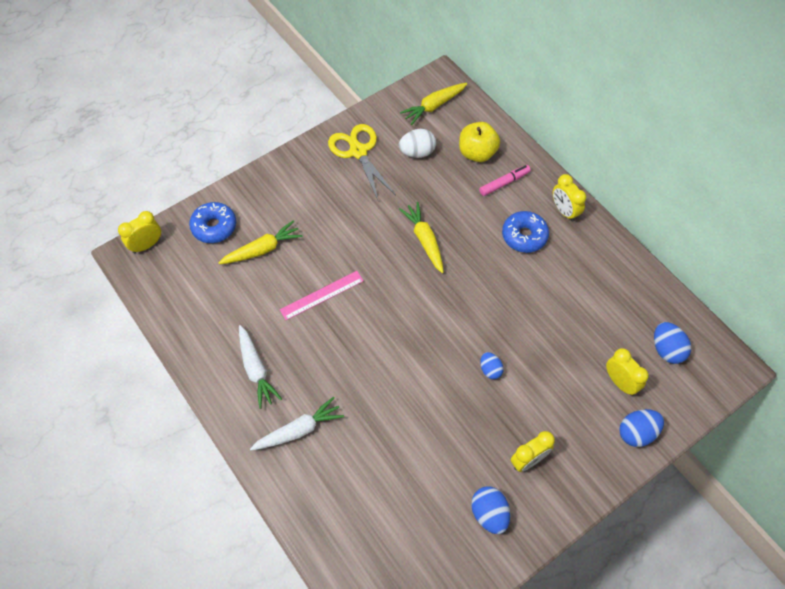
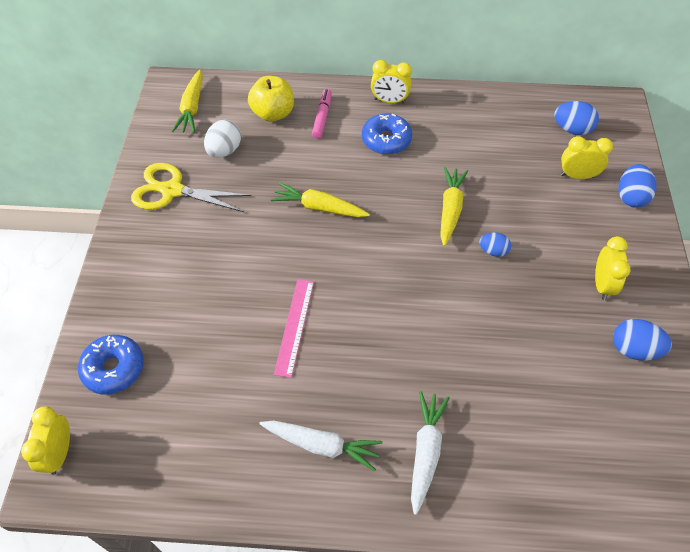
camera: 50 degrees left, 5 degrees down
yellow carrot [219,221,303,264] -> yellow carrot moved to [440,167,468,246]

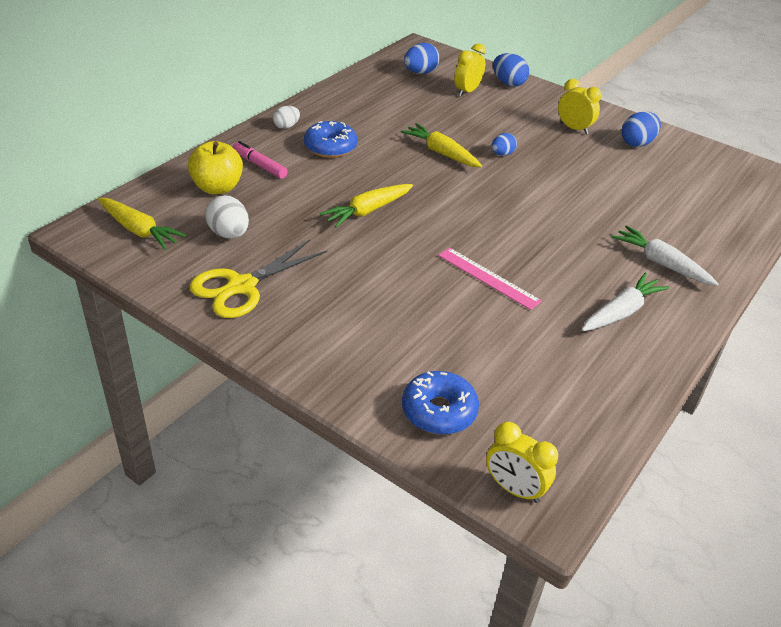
camera: 60 degrees left, 15 degrees down
yellow clock [371,60,412,103] -> white egg [273,106,300,129]

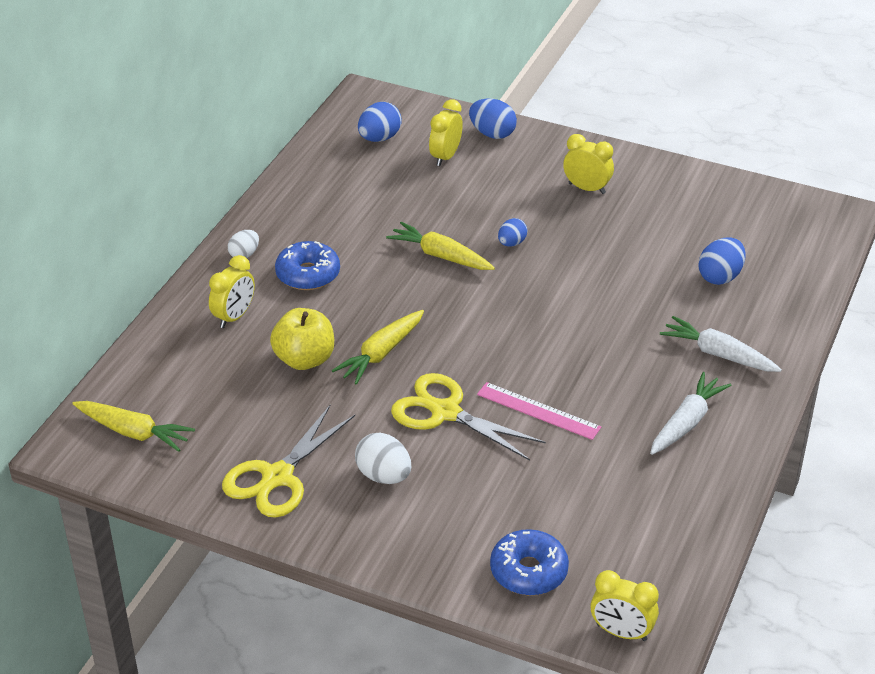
camera: 10 degrees left, 0 degrees up
yellow apple [188,141,243,194] -> yellow apple moved to [270,308,334,370]
white egg [205,195,249,239] -> white egg moved to [355,433,411,484]
pink marker [233,141,288,179] -> yellow clock [209,255,255,328]
blue egg [621,112,661,147] -> blue egg moved to [698,237,745,285]
none -> yellow scissors [391,373,546,461]

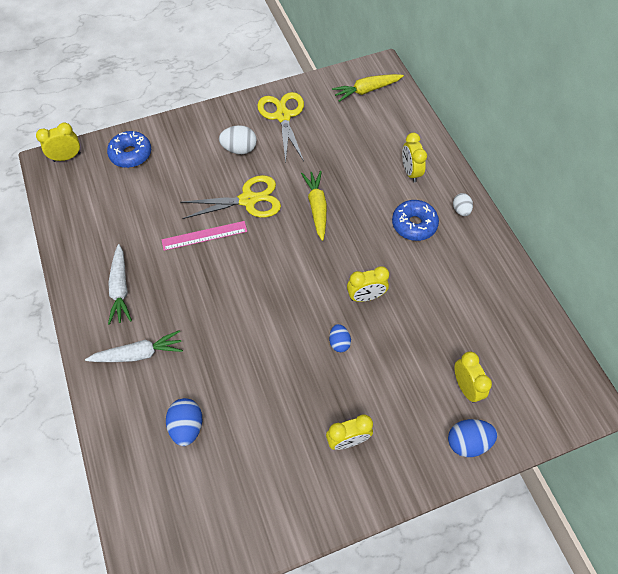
camera: 135 degrees right, 20 degrees up
yellow apple [270,308,334,370] -> none
blue egg [358,102,402,142] -> none
yellow carrot [386,222,495,270] -> yellow clock [347,266,389,302]

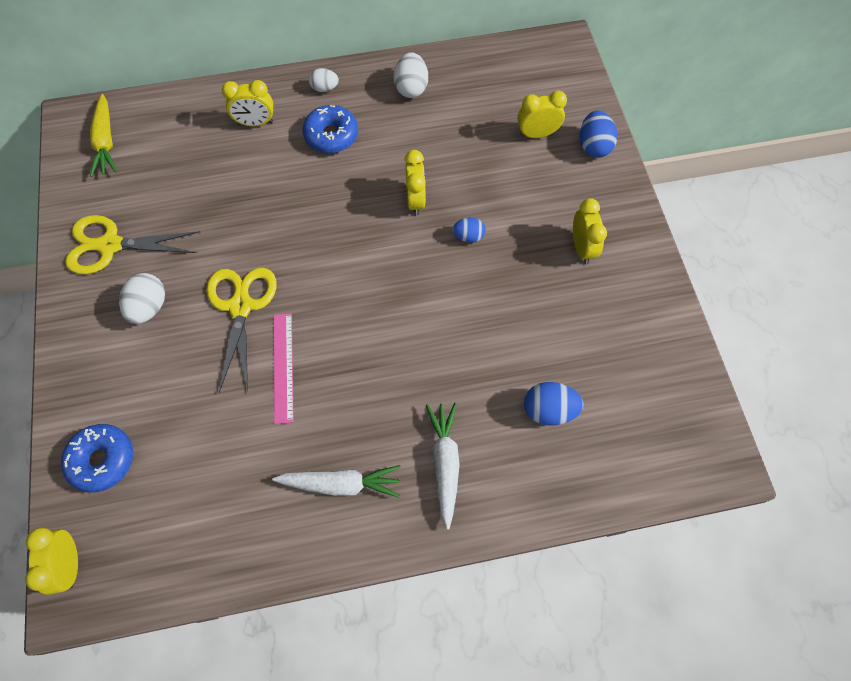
camera: 80 degrees left, 5 degrees up
yellow carrot [301,171,327,241] -> none
none -> white egg [394,52,428,98]

